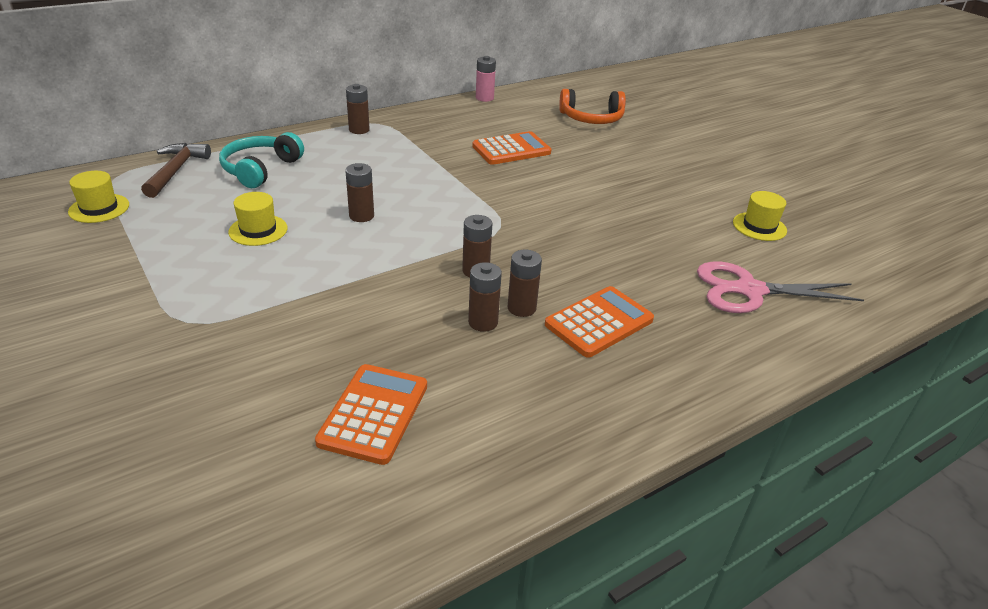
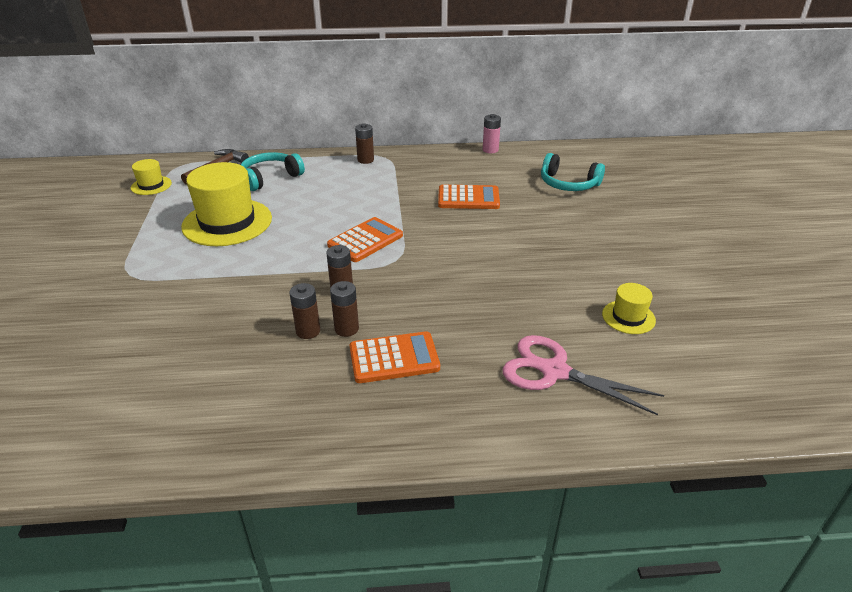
camera: 30 degrees right, 0 degrees up
yellow hat [228,192,288,246] -> yellow hat [181,162,272,246], size x2.06
orange calculator [315,364,427,465] -> orange calculator moved to [327,217,403,262]
brown battery [345,163,374,222] -> none
orange headphones [559,89,626,124] -> turquoise headphones [541,153,605,191]

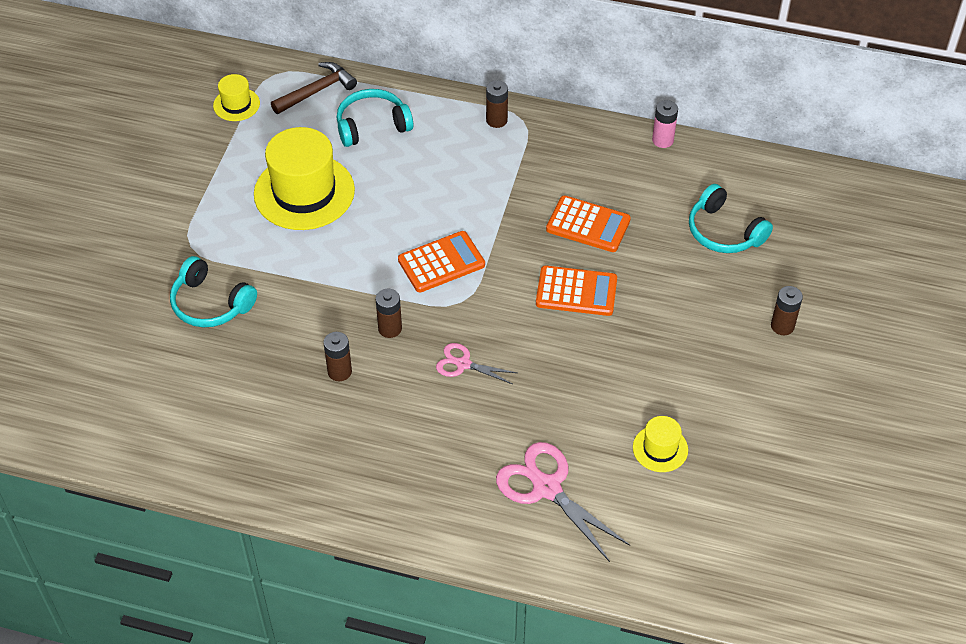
camera: 20 degrees right, 15 degrees up
brown battery [330,281,359,337] -> brown battery moved to [771,286,803,335]
orange calculator [349,331,440,383] -> orange calculator moved to [536,266,617,316]
none -> turquoise headphones [170,256,257,327]
none -> pink scissors [436,343,517,384]

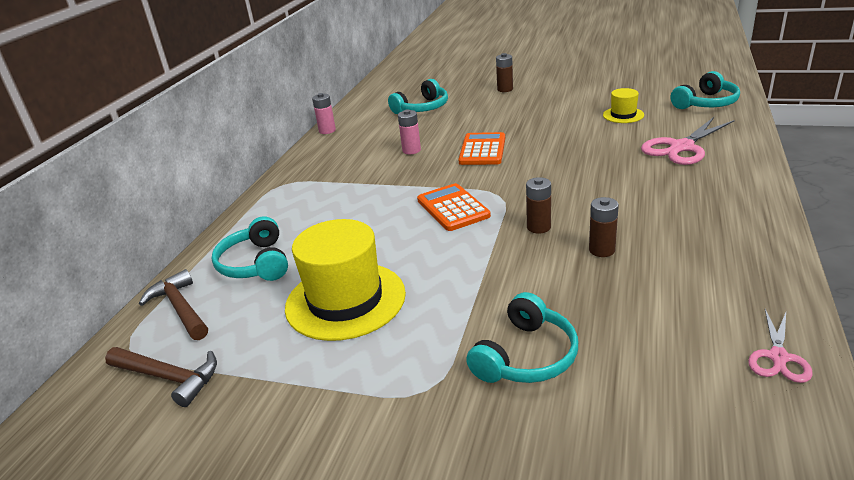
camera: 85 degrees left, 20 degrees down
yellow hat [213,74,260,121] -> brown hammer [105,347,217,407]
pink scissors [436,343,517,384] -> pink scissors moved to [748,309,813,383]
brown battery [486,80,508,128] -> none
orange calculator [546,195,631,252] -> pink battery [398,109,421,154]
none -> turquoise headphones [671,71,740,109]

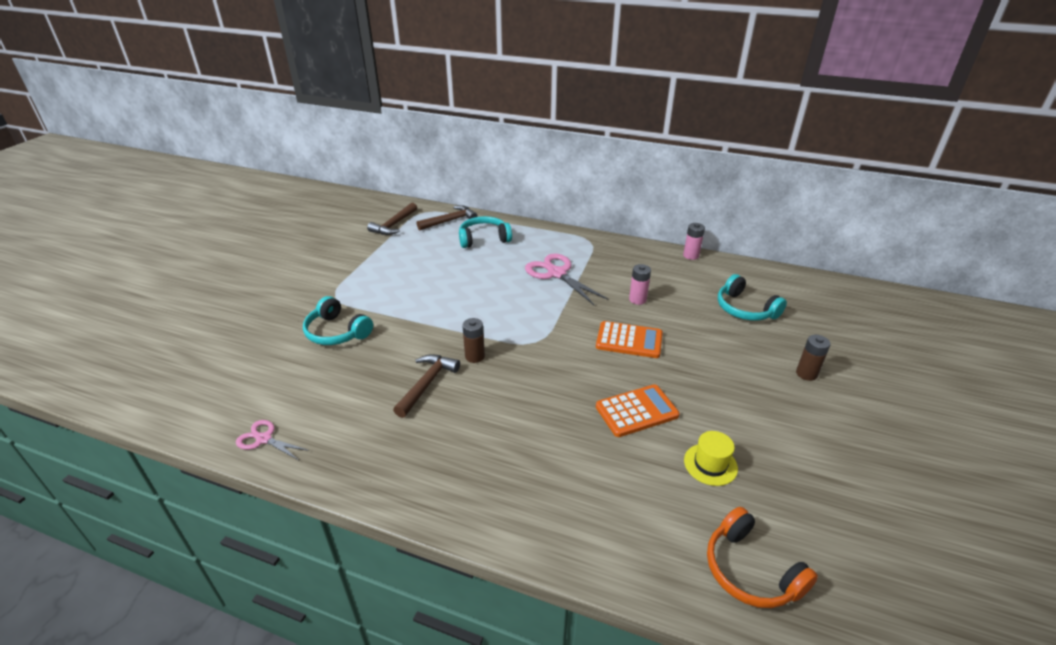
camera: 90 degrees right, 5 degrees up
yellow hat [285,219,406,341] -> none
orange calculator [417,183,491,231] -> orange calculator moved to [596,384,680,437]
brown battery [589,197,619,257] -> brown hammer [393,354,460,418]
pink scissors [641,117,735,165] -> pink scissors moved to [525,254,609,305]
turquoise headphones [671,71,740,109] -> orange headphones [707,507,818,608]

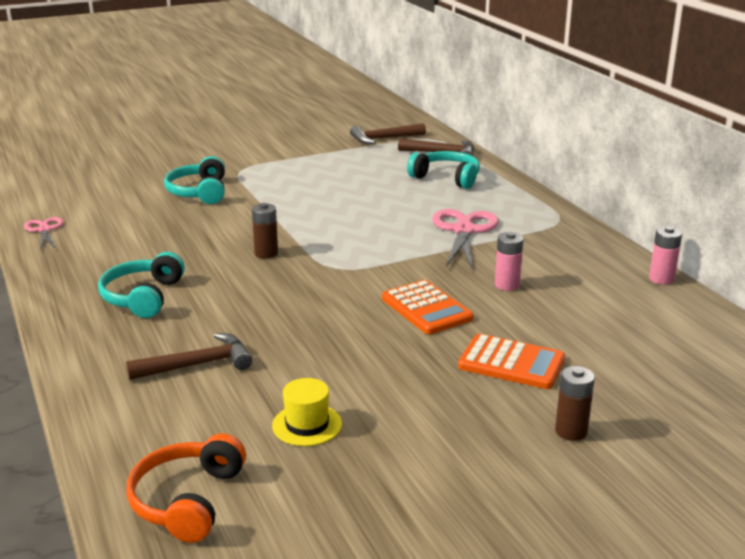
camera: 45 degrees right, 10 degrees down
brown hammer [393,354,460,418] -> brown hammer moved to [126,333,252,380]
orange calculator [596,384,680,437] -> orange calculator moved to [458,334,565,389]
turquoise headphones [718,274,787,321] -> turquoise headphones moved to [98,252,185,318]

